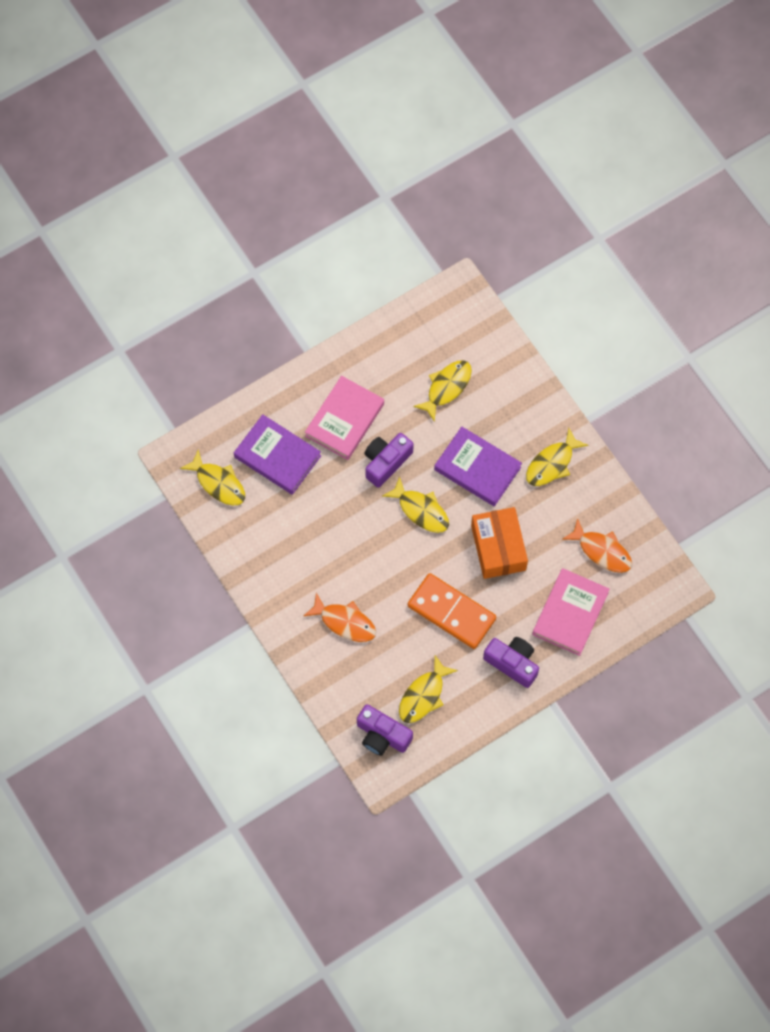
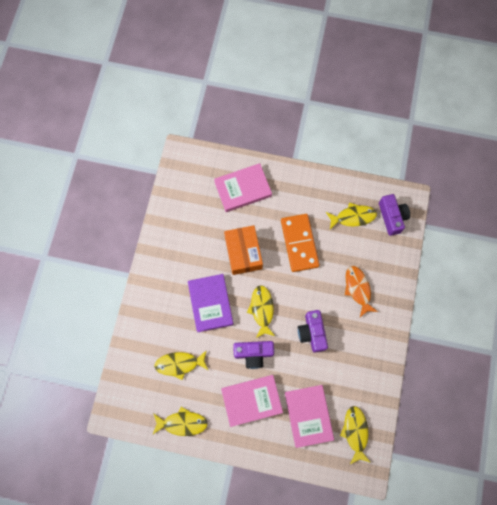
camera: 135 degrees left, 5 degrees up
purple book [234,414,321,495] -> pink book [285,385,334,448]
orange box [471,507,528,579] -> orange box turned 45 degrees counterclockwise [224,225,263,275]
purple camera [483,637,539,688] -> purple camera moved to [298,310,328,353]
yellow fish [526,428,588,486] -> yellow fish moved to [153,407,208,436]
orange fish [562,518,632,573] -> none

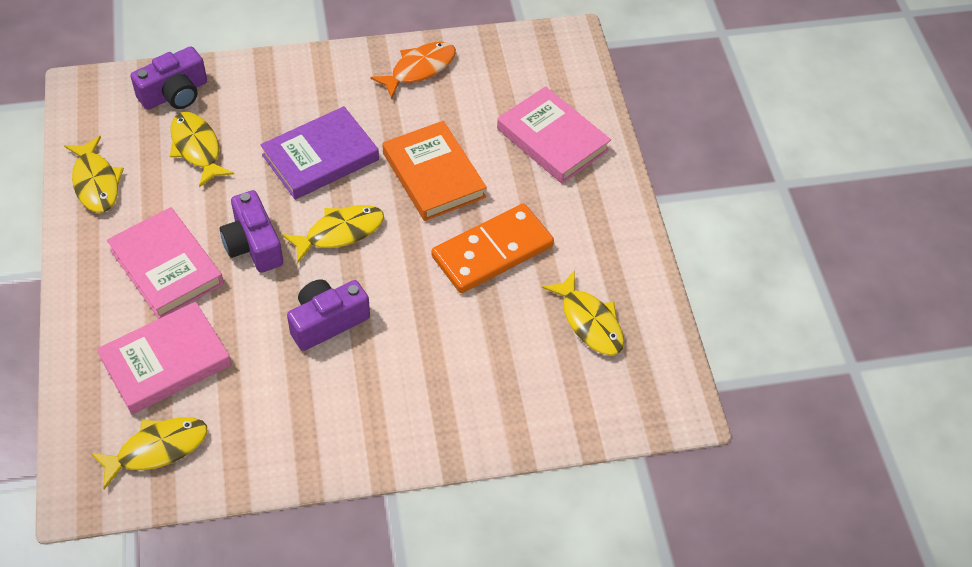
camera: 65 degrees right, 20 degrees down
orange box [224,225,263,275] -> orange book [383,121,487,221]
orange fish [345,266,378,317] -> orange fish moved to [370,42,456,99]
purple camera [379,194,410,236] -> purple camera moved to [130,46,207,110]

